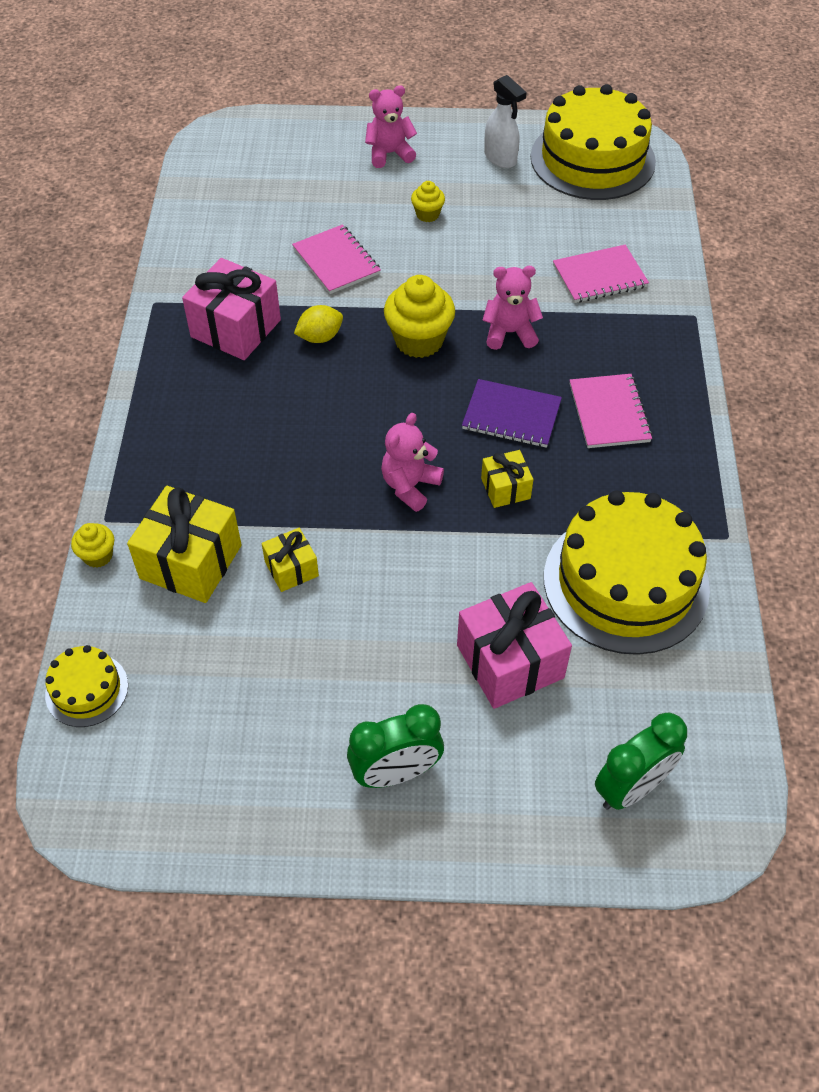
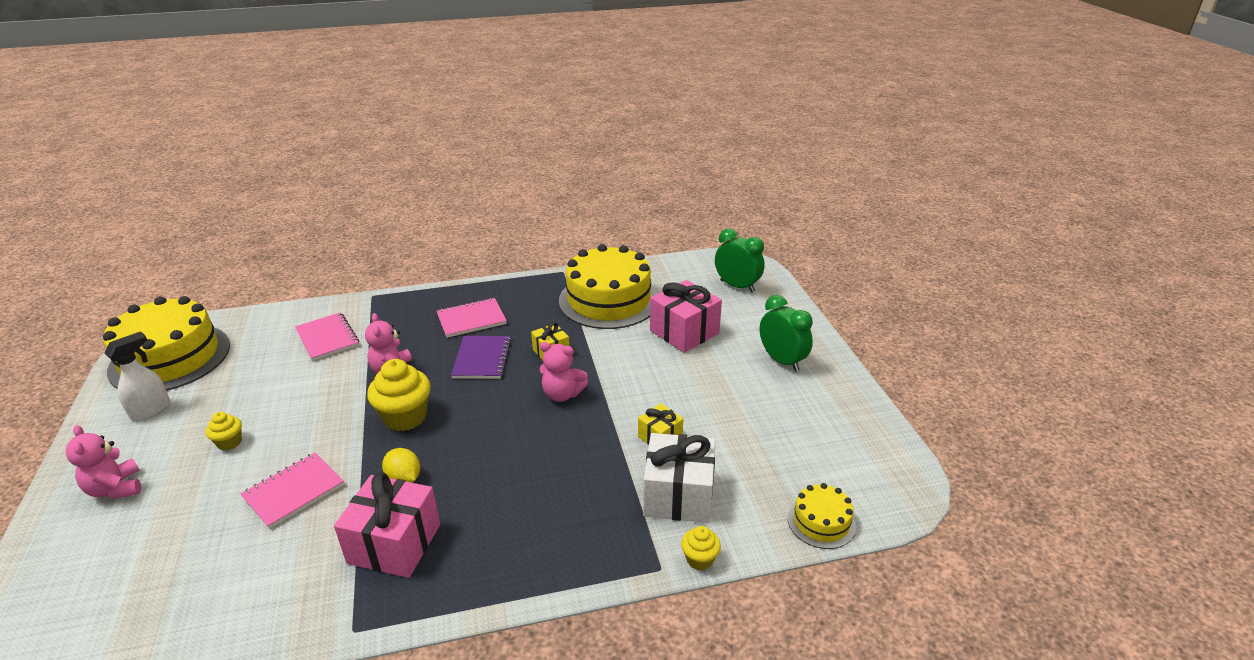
camera: 105 degrees left, 20 degrees down
yellow gift [127,486,242,603] -> white gift [643,433,715,523]

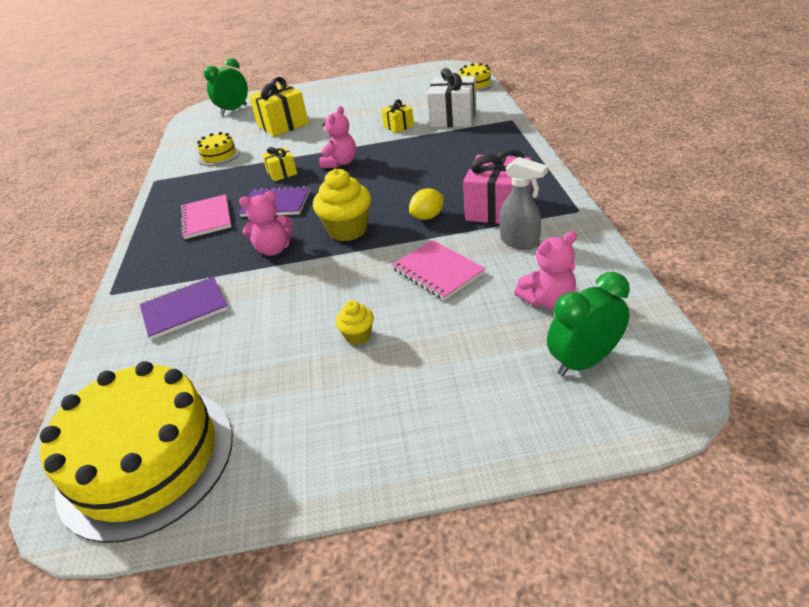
camera: 80 degrees left, 5 degrees up
pink teddy bear [66,425,141,499] -> pink teddy bear moved to [514,231,577,309]
white spray bottle [104,331,170,421] -> none
pink notebook [295,312,359,361] -> purple notebook [140,277,228,340]
yellow cake [559,244,658,329] -> yellow cake [197,132,240,166], size x0.47
pink gift [650,280,722,353] -> yellow gift [249,77,309,137]
yellow cupcake [681,526,721,571] -> none
green clock [760,295,813,372] -> green clock moved to [547,272,630,376]
none -> grey spray bottle [500,157,548,250]

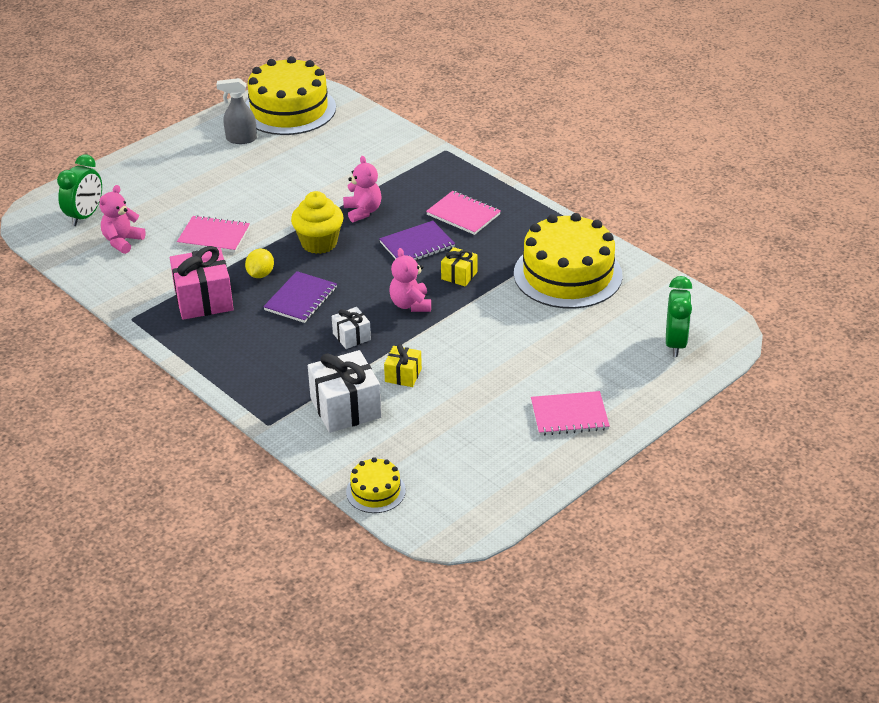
camera: 140 degrees right, 0 degrees up
purple notebook [140,277,228,340] -> purple notebook moved to [263,271,337,323]
yellow cake [197,132,240,166] -> yellow cake [514,213,623,309], size x2.14
pink teddy bear [239,191,293,256] -> pink teddy bear turned 120 degrees clockwise [343,156,382,223]
yellow gift [249,77,309,137] -> none
yellow cupcake [336,301,374,345] -> none
grey spray bottle [500,157,548,250] -> grey spray bottle moved to [216,78,257,144]
none -> white gift [332,307,371,349]
none -> pink notebook [531,391,610,436]

